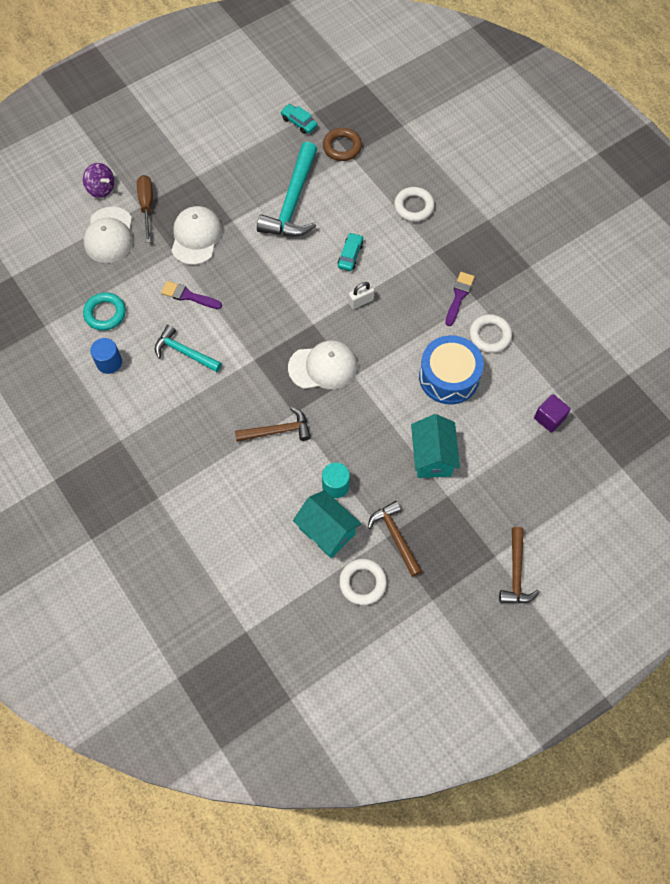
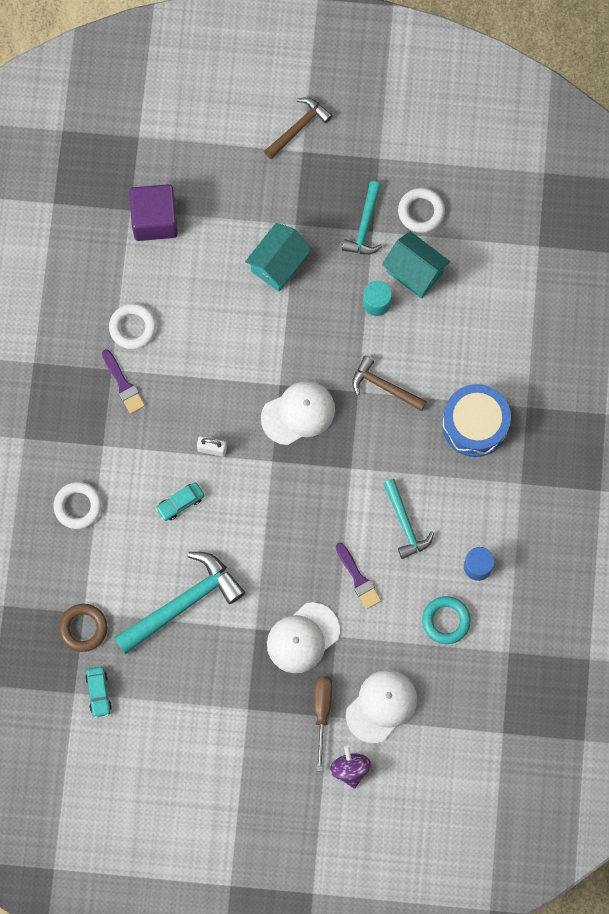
camera: 140 degrees left, 10 degrees up
brown screwdriver [137,175,153,243] -> brown screwdriver turned 150 degrees clockwise [314,676,332,771]
white cap [288,340,358,389] -> white cap turned 120 degrees clockwise [261,381,335,445]
turquoise house [293,490,361,558] -> turquoise house turned 45 degrees counterclockwise [382,231,450,299]
brown hammer [368,501,422,577] -> turquoise hammer [342,181,382,255]
blue drum [419,335,484,404] -> blue drum moved to [442,384,511,457]
purple brush [445,272,475,326] -> purple brush turned 90 degrees counterclockwise [102,349,145,414]
purple cube [534,394,571,432] -> purple cube [129,184,178,241], size x1.72

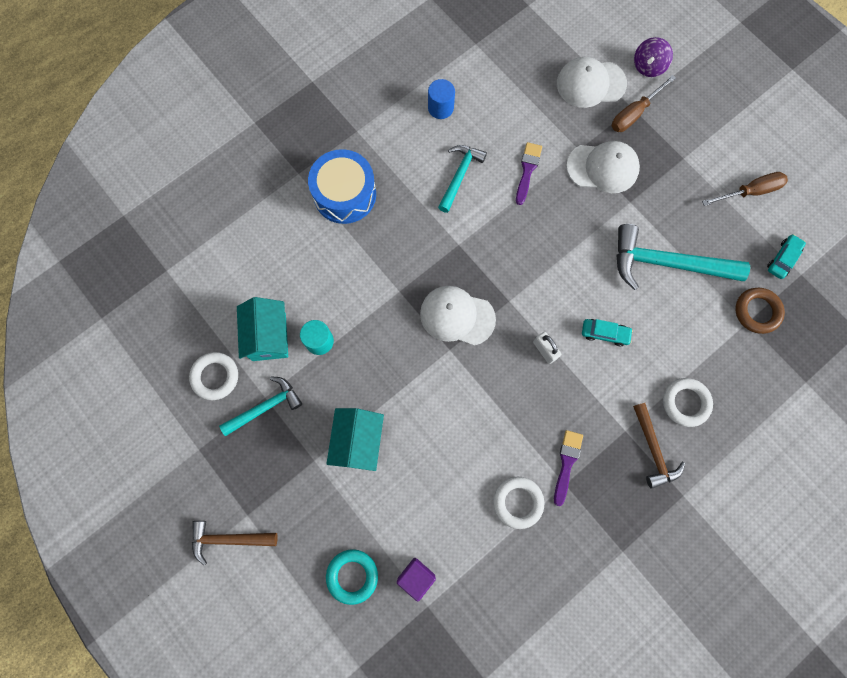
camera: 135 degrees left, 0 degrees up
purple cube [129,184,178,241] -> purple cube [397,558,436,602], size x0.58
turquoise house [245,223,312,291] -> turquoise house turned 75 degrees counterclockwise [326,408,384,471]
brown hammer [352,356,427,411] -> brown hammer moved to [633,403,685,489]
turquoise ring [422,596,471,644] -> turquoise ring moved to [326,549,378,605]
none -> brown screwdriver [702,172,788,206]

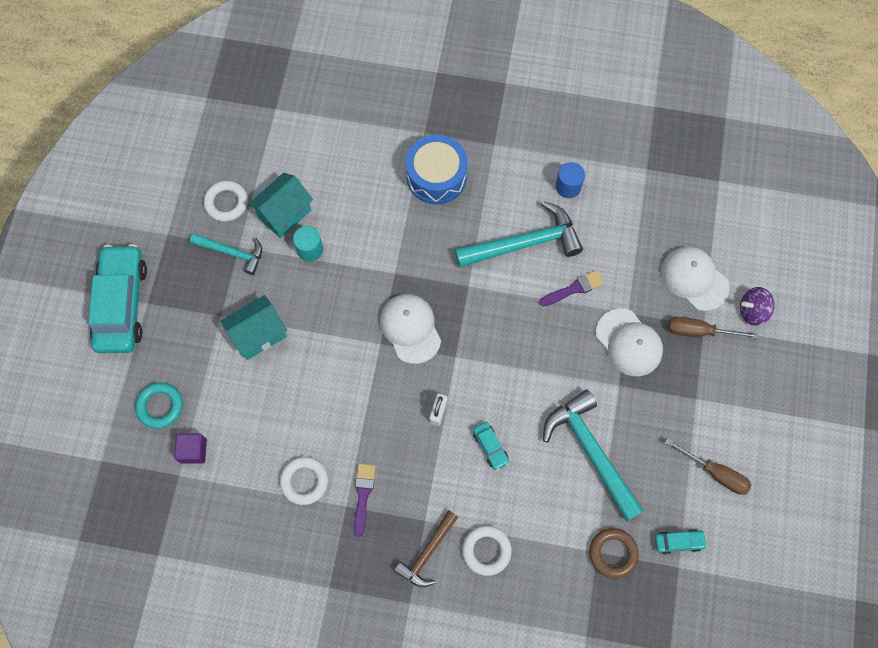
camera: 50 degrees right, 5 degrees down
brown hammer [192,521,278,566] -> turquoise car [88,244,147,353]
turquoise hammer [438,145,487,213] -> turquoise hammer [455,201,583,268], size x1.68
purple brush [554,430,583,506] -> purple brush turned 60 degrees counterclockwise [354,464,376,537]

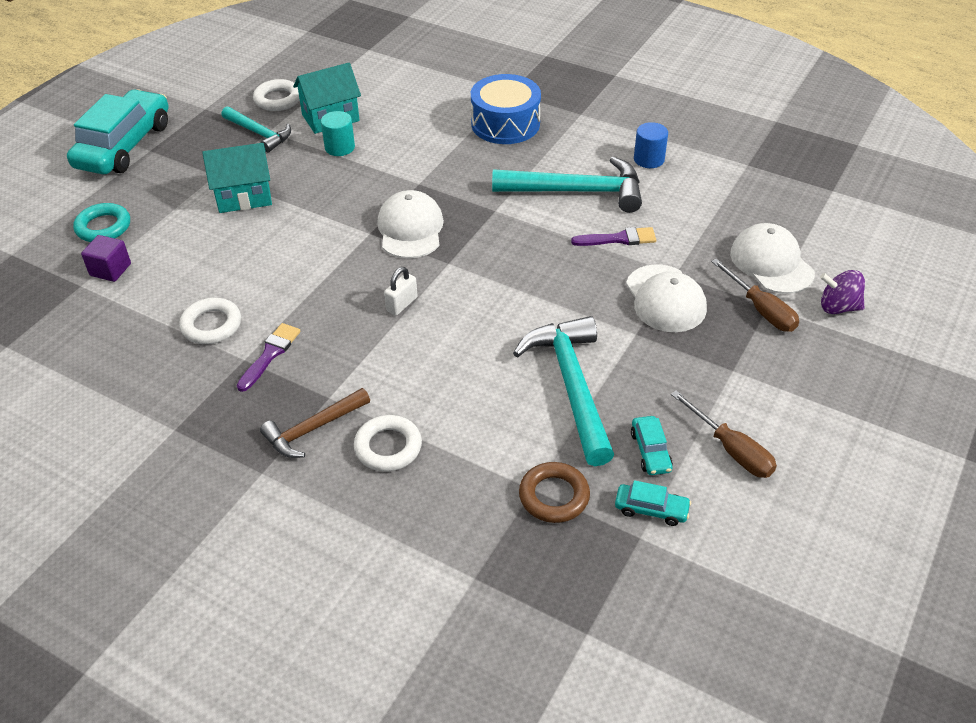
camera: 20 degrees right, 25 degrees down
turquoise car [473,422,509,470] -> turquoise car moved to [631,416,673,475]
brown screwdriver [668,317,759,339] -> brown screwdriver turned 150 degrees counterclockwise [711,259,799,332]

